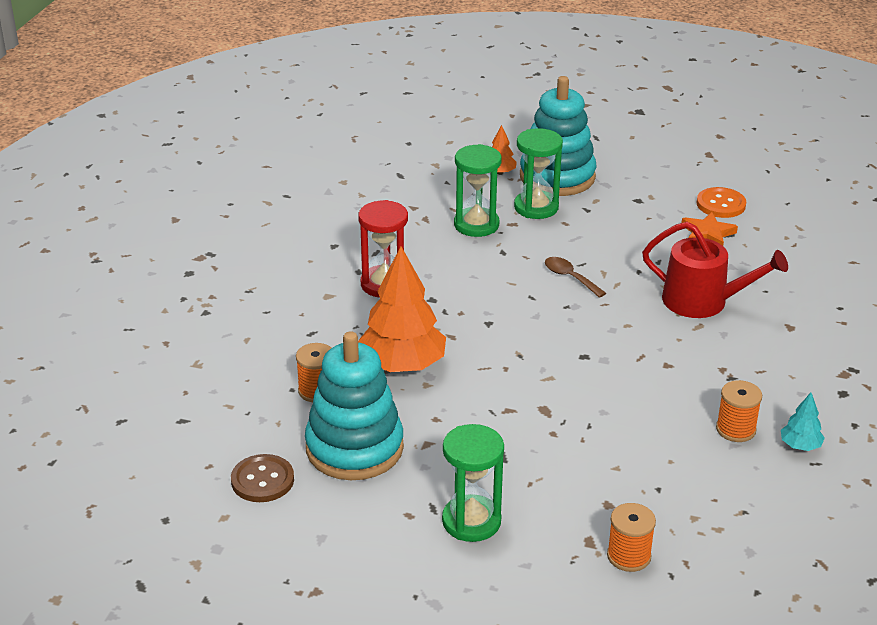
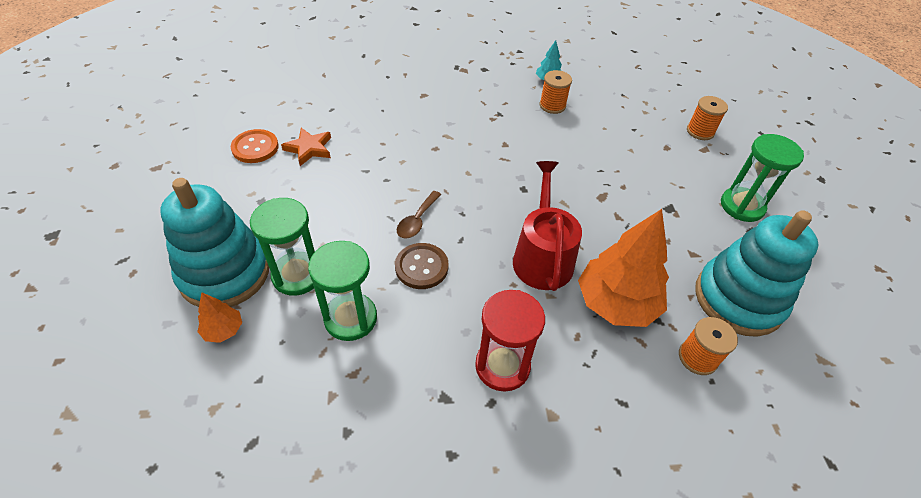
camera: 115 degrees left, 15 degrees up
brown button [231,454,294,502] -> brown button moved to [395,243,449,289]
red watering can [642,222,788,318] -> red watering can moved to [513,161,582,291]

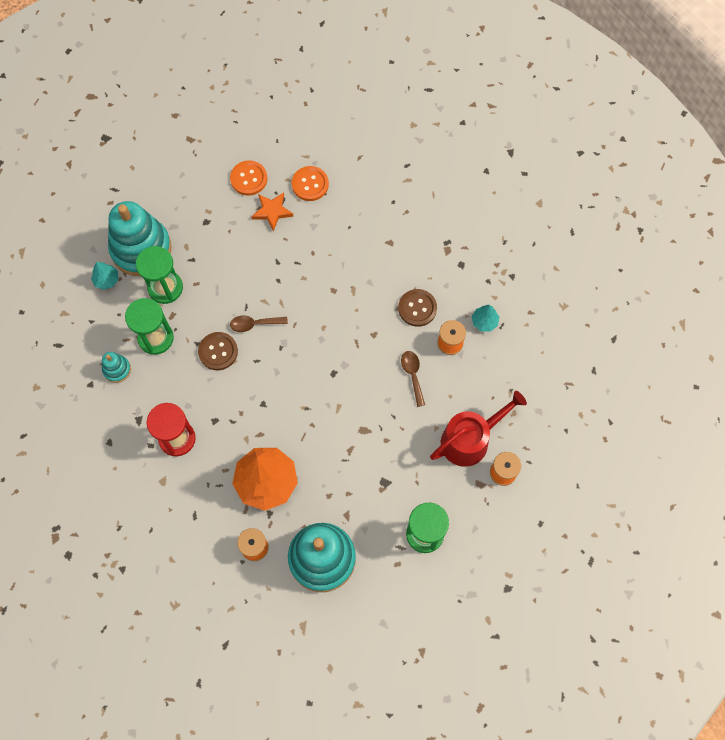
camera: 60 degrees right, 20 degrees up
orange tree [197,292,242,343] -> turquoise tree [91,262,119,290]
red watering can [513,161,582,291] -> red watering can moved to [430,391,527,467]
none -> turquoise stacking toy [102,352,131,383]
none -> orange button [292,166,329,201]
none -> brown button [398,289,437,327]
none -> brown spoon [401,351,425,407]

